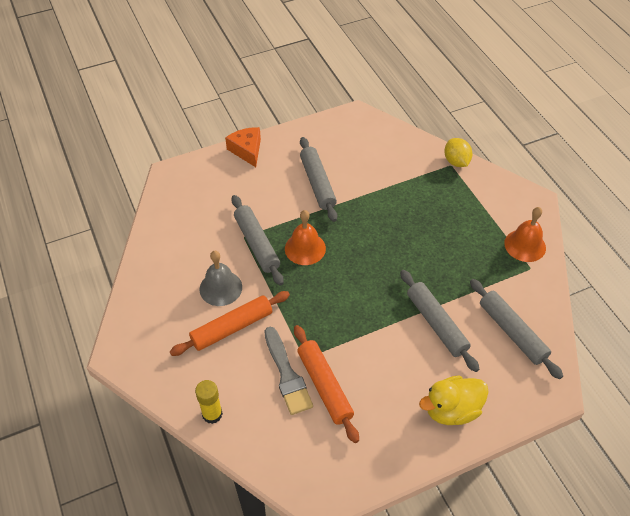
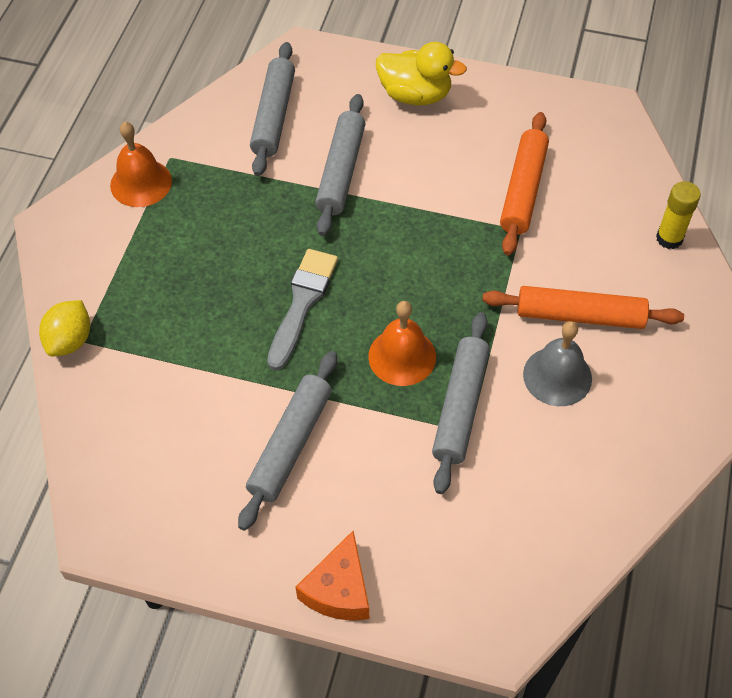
camera: 140 degrees left, 5 degrees up
grey brush [264,327,313,415] -> grey brush moved to [267,249,338,371]

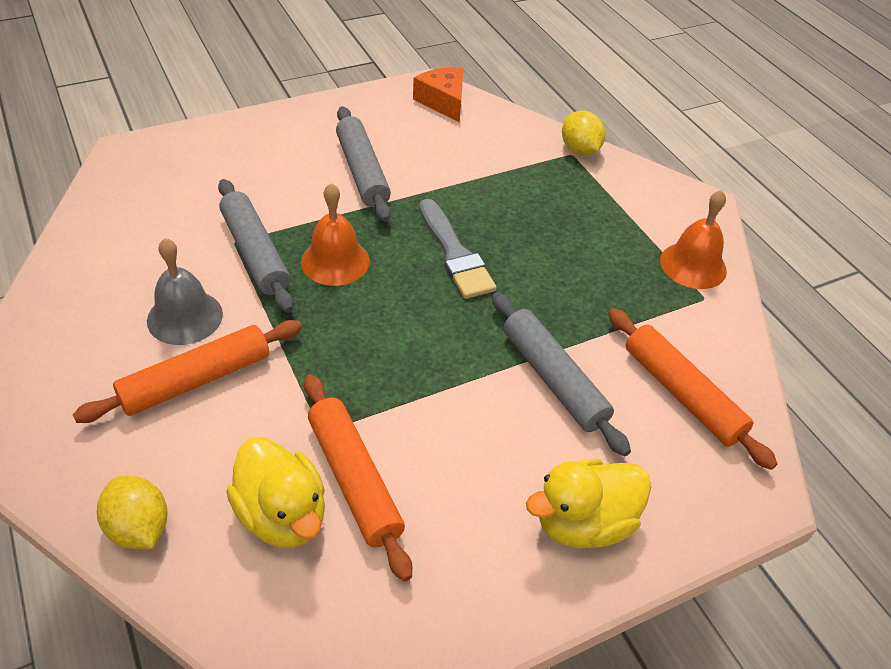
camera: 135 degrees right, 10 degrees down
grey rolling pin [250,42,295,176] -> orange rolling pin [608,308,778,470]
orange cheese [295,531,369,621] -> orange cheese moved to [413,67,463,123]
yellow glue stick [656,181,701,249] -> yellow lemon [97,476,168,549]
none -> yellow duck [226,437,325,548]

